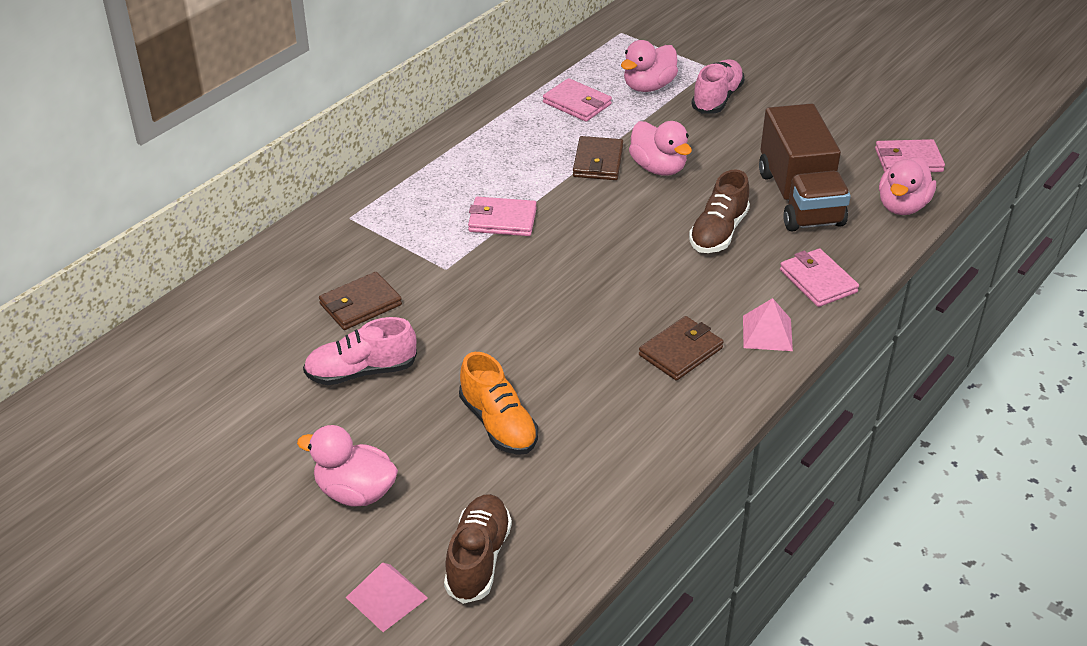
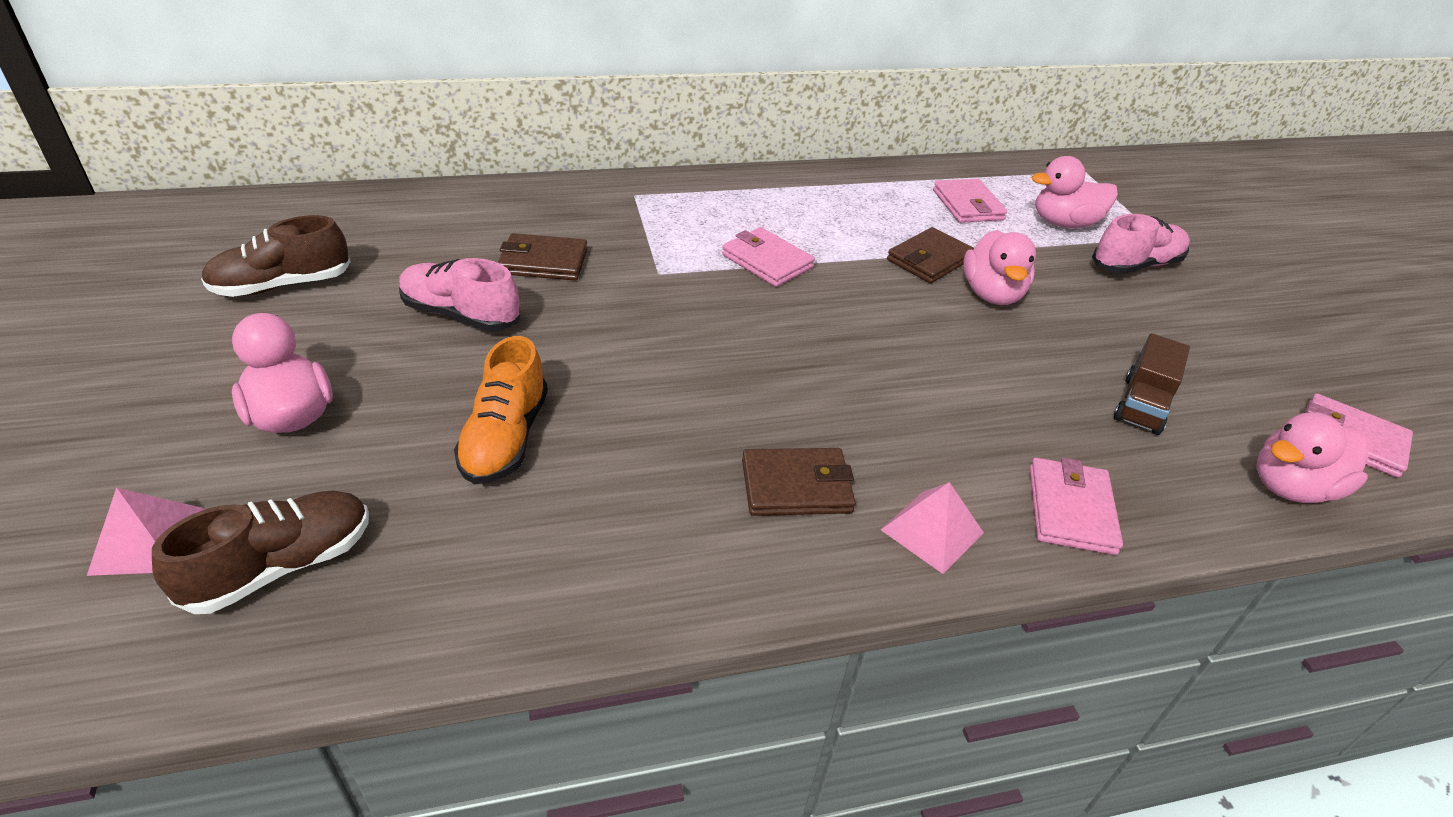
camera: 35 degrees right, 0 degrees up
brown shoe [689,169,750,253] -> brown shoe moved to [201,215,351,297]
brown truck [759,103,851,231] -> brown truck [1114,333,1190,435], size x0.53

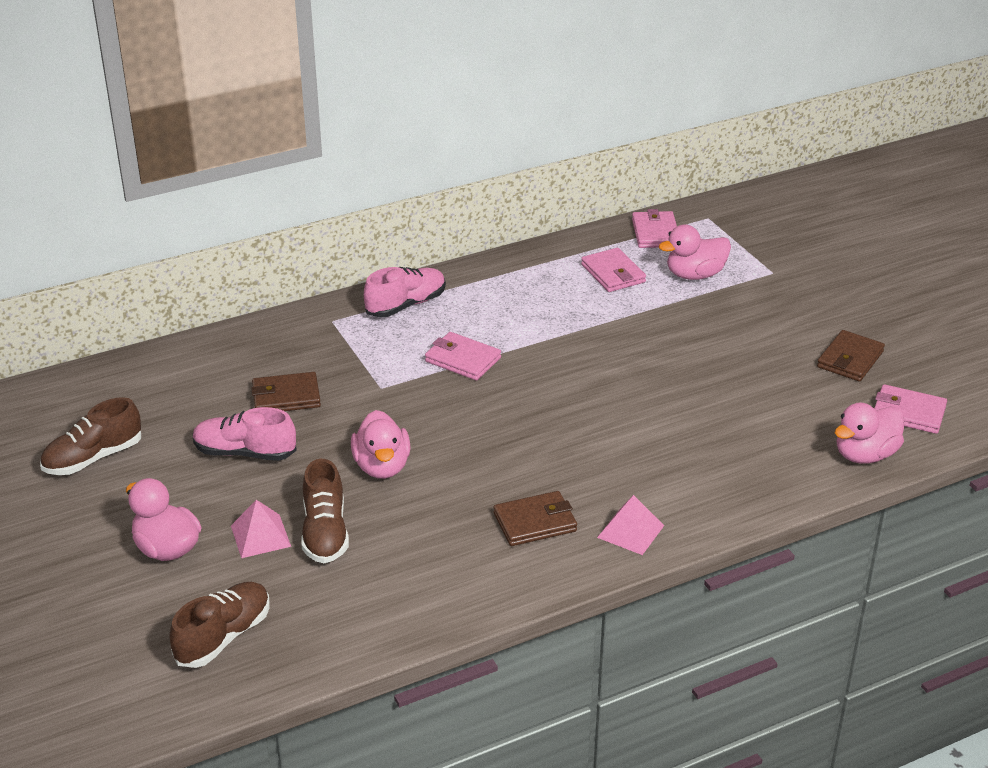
camera: 10 degrees left, 5 degrees down
pink pyramid [87,487,205,576] -> pink pyramid moved to [231,500,291,558]
orange shoe [454,336,548,484] -> brown shoe [301,459,349,563]
brown wallet [887,227,974,283] -> brown wallet moved to [817,330,885,382]
pink duck [963,230,1036,305] -> pink duck moved to [351,410,410,479]
pink wallet [1029,458,1123,555] -> pink wallet moved to [632,209,677,248]
pink shoe [1092,214,1190,274] -> pink shoe moved to [364,267,446,317]
brown truck [1114,333,1190,435] -> none

